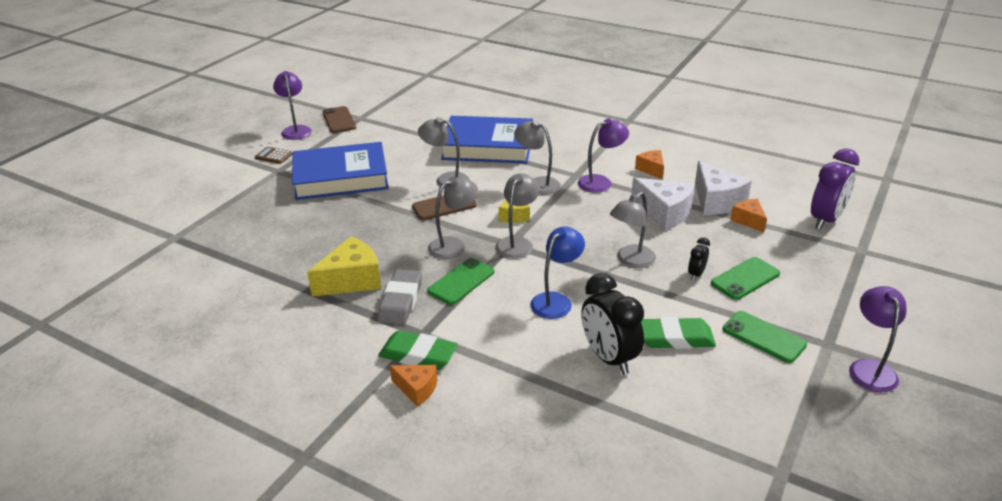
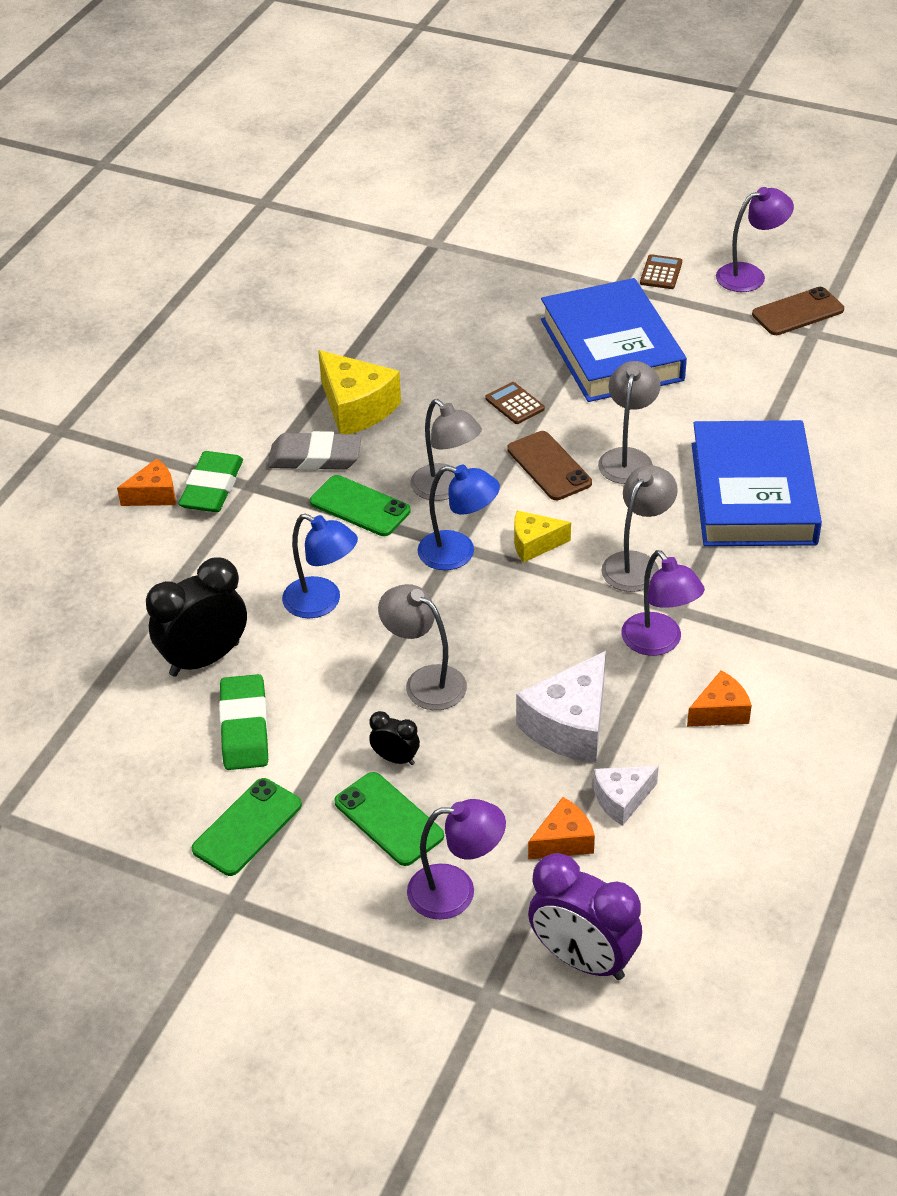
camera: 85 degrees right, 10 degrees up
orange cheese [390,365,437,407] -> orange cheese turned 135 degrees counterclockwise [117,459,176,506]
grey lamp [495,173,539,259] -> blue lamp [417,465,500,570]
white cheese [695,161,752,215] -> white cheese [593,766,659,826], size x0.58
purple lamp [849,286,906,392] -> purple lamp moved to [407,799,506,920]
none -> brown calculator [485,382,545,424]

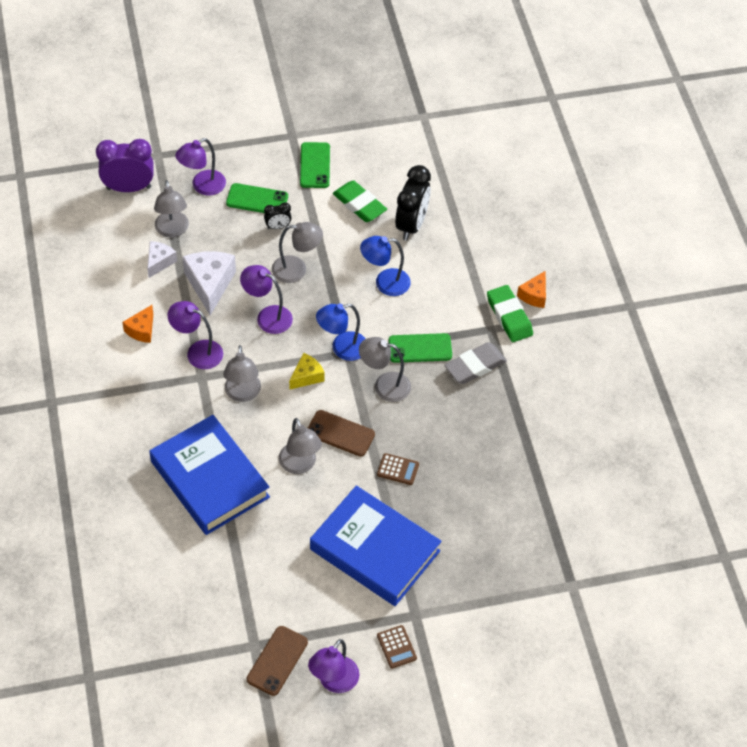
camera: 140 degrees right, 10 degrees up
yellow cheese [318,350,401,434] -> none
orange cheese [528,797,595,859] -> grey lamp [154,180,189,237]
none -> purple lamp [240,265,293,334]

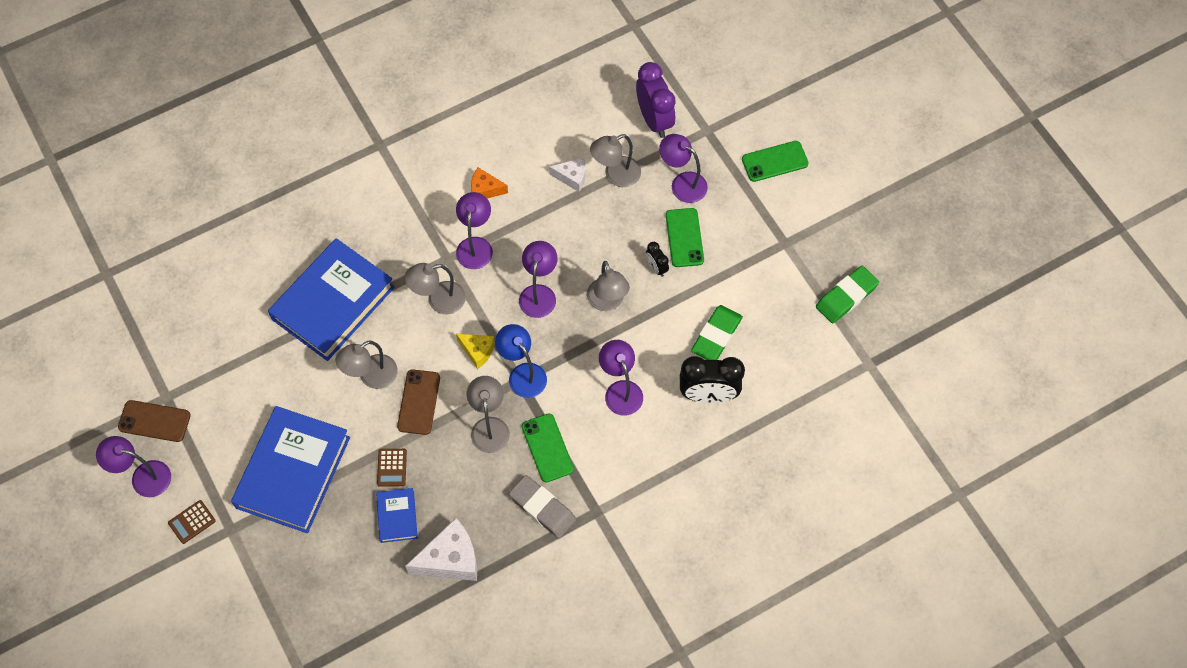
camera: 75 degrees right, 10 degrees up
white cheese [182,251,236,315] -> white cheese moved to [405,518,477,581]
green phone [300,142,330,188] -> green phone moved to [742,141,808,182]
blue lamp [360,236,411,296] -> purple lamp [599,340,643,416]
green eraser [487,285,533,342] -> green eraser moved to [816,266,879,323]
orange cheese [517,271,546,308] -> none
none -> blue book [376,488,418,543]

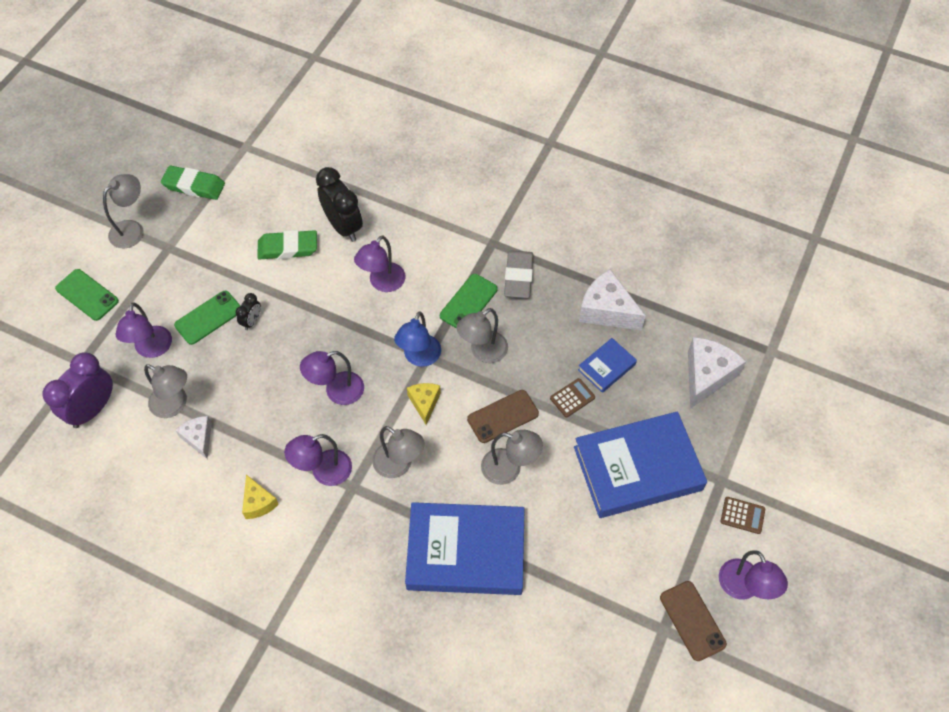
camera: 125 degrees left, 5 degrees down
orange cheese [471,167,508,199] -> yellow cheese [242,475,279,519]
grey lamp [587,261,630,311] -> grey lamp moved to [103,174,144,248]
none -> white cheese [688,337,746,409]

